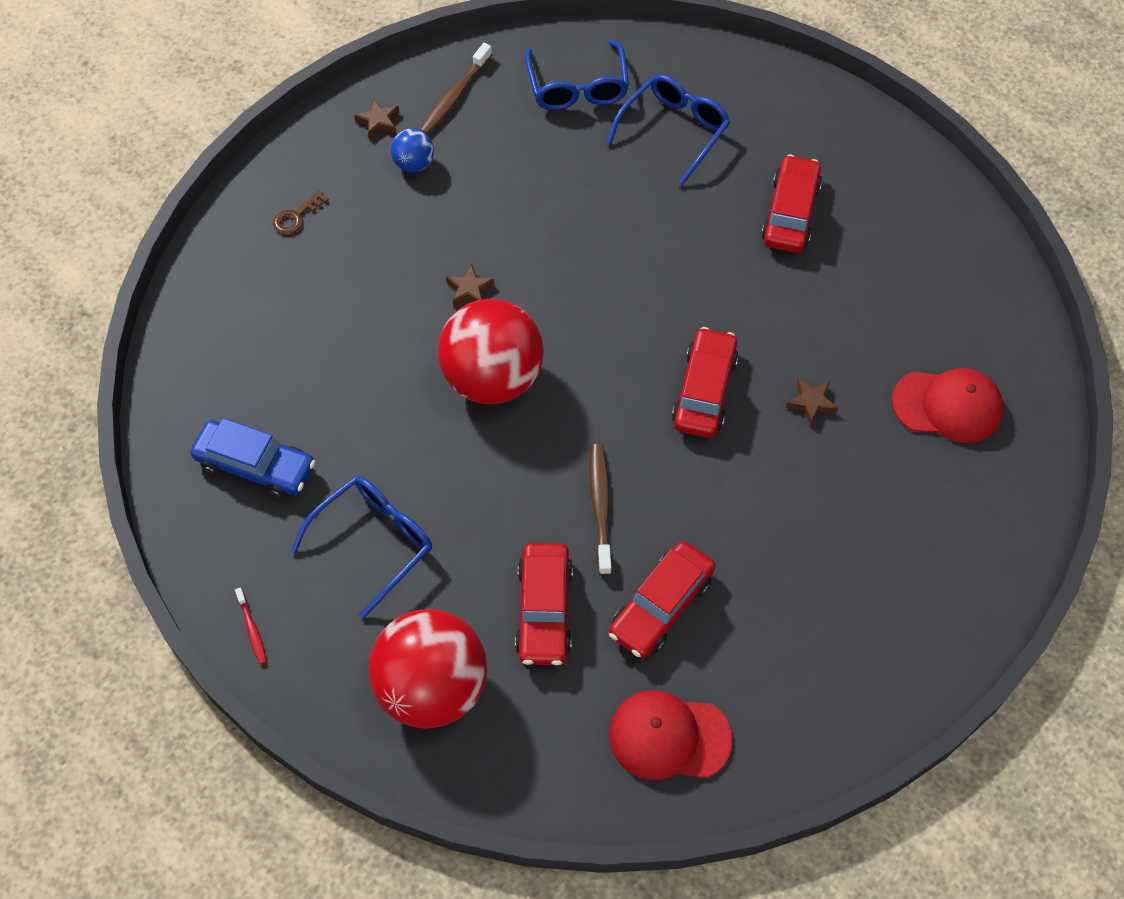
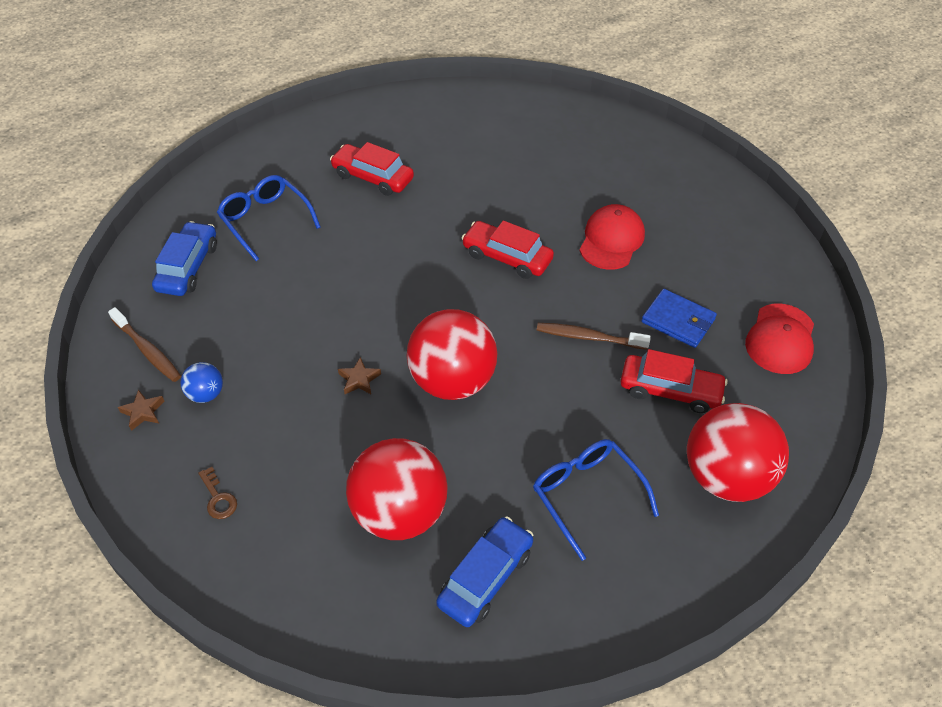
camera: 75 degrees left, 10 degrees down
red toothbrush [235,587,267,665] -> none
blue glasses [525,40,629,110] -> blue car [152,221,217,296]
red car [609,541,716,658] -> blue wallet [641,289,717,348]
brown star [786,378,838,426] -> none
red cap [892,368,1004,443] -> red cap moved to [579,204,645,270]
none -> red ball [346,438,448,540]

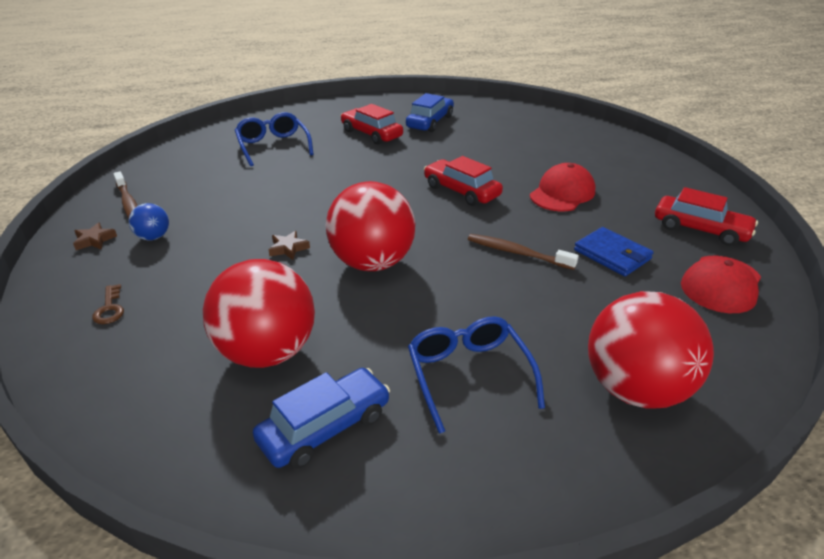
camera: 15 degrees right, 15 degrees down
blue car [152,221,217,296] -> blue car moved to [406,93,454,132]
red car [620,349,728,413] -> red car moved to [655,187,758,246]

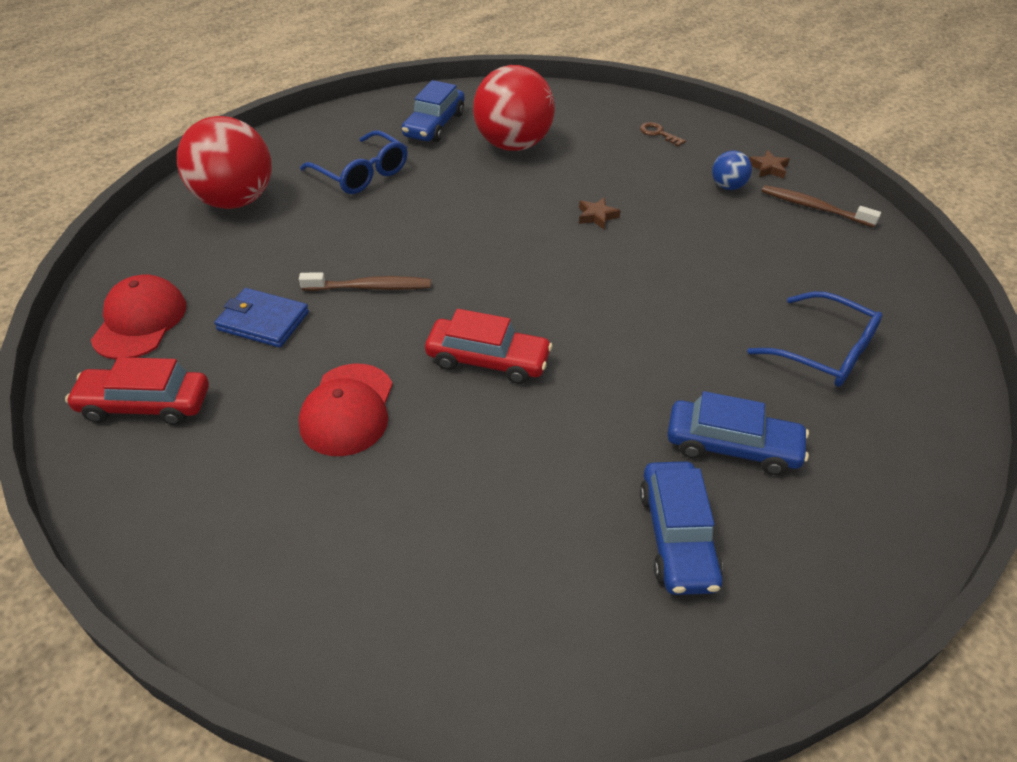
camera: 150 degrees right, 10 degrees up
red ball [326,181,415,271] -> none
red car [341,104,403,145] -> blue car [667,391,809,475]

